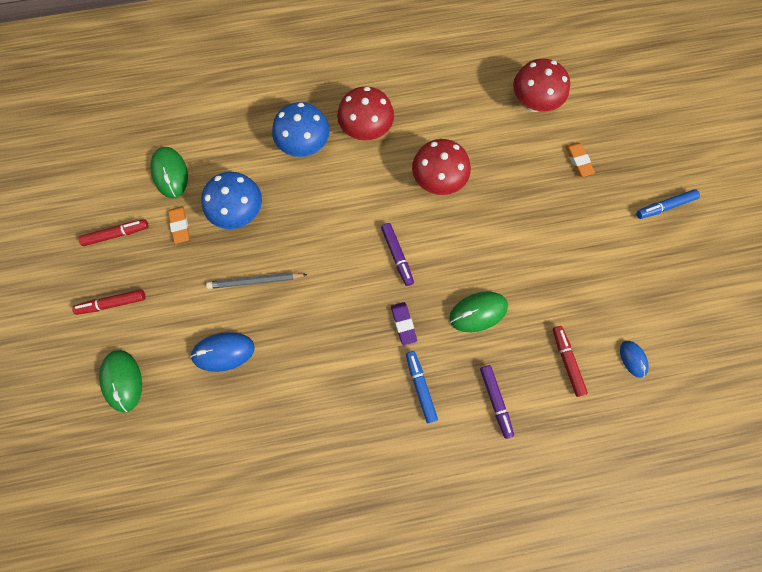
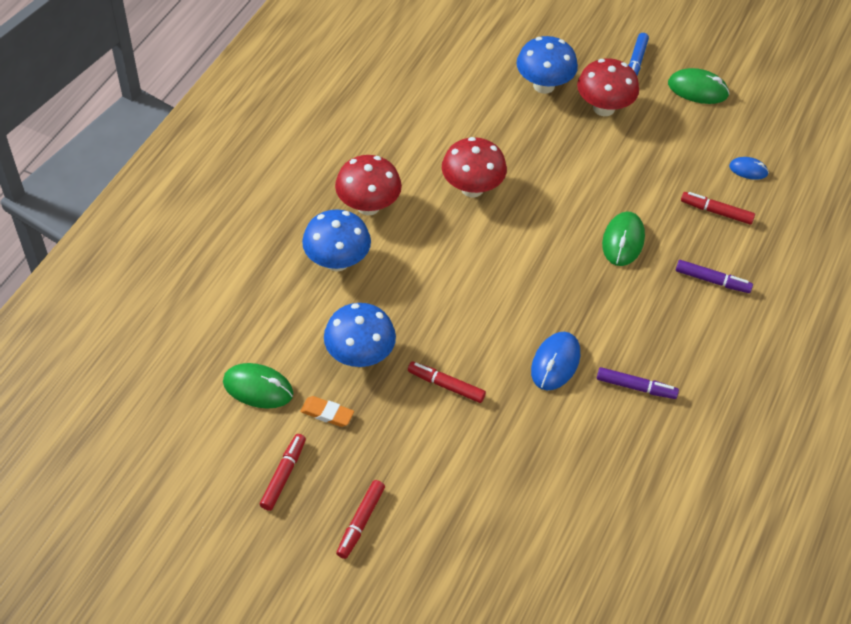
camera: 55 degrees left, 20 degrees down
green mouse [99,350,142,413] -> green mouse moved to [668,68,730,104]
blue mouse [190,332,255,372] -> blue mouse moved to [531,332,580,390]
grey pencil [206,272,308,289] -> red marker [408,361,486,403]
purple marker [381,223,414,286] -> purple marker moved to [597,367,679,399]
purple eraser [391,302,417,345] -> none
blue marker [406,351,438,423] -> none
red mushroom [513,59,570,112] -> red mushroom moved to [577,58,639,116]
orange eraser [565,142,595,177] -> blue mushroom [516,36,578,94]

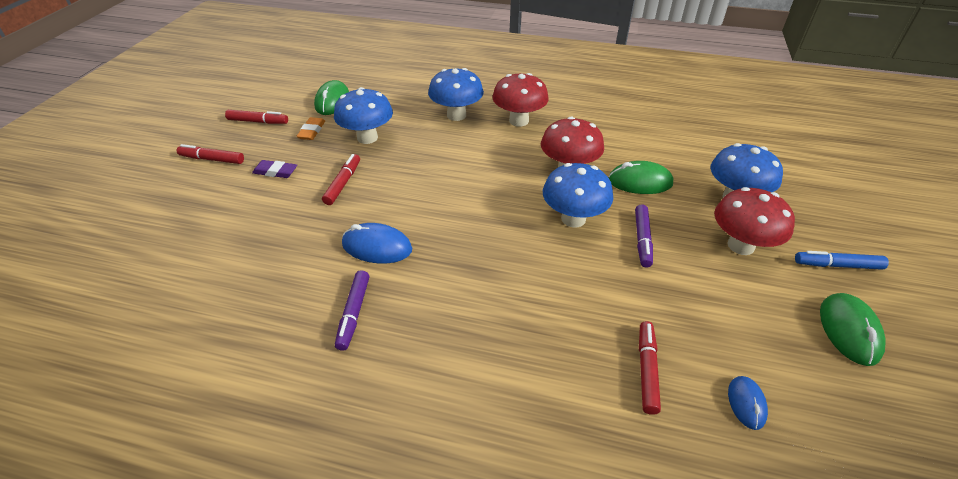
camera: 80 degrees right, 10 degrees down
green mouse [602,211,645,266] -> green mouse moved to [608,161,673,194]
purple marker [676,260,753,293] -> purple marker moved to [635,204,653,267]
none -> purple eraser [252,160,297,178]
none -> blue mushroom [543,163,613,227]

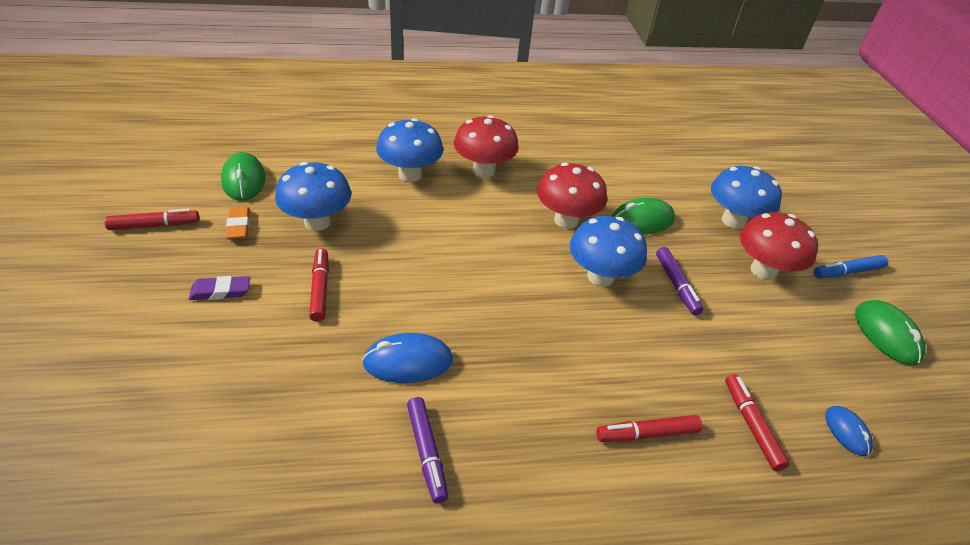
camera: 25 degrees left, 0 degrees up
red marker [177,144,244,164] -> red marker moved to [596,415,702,442]

